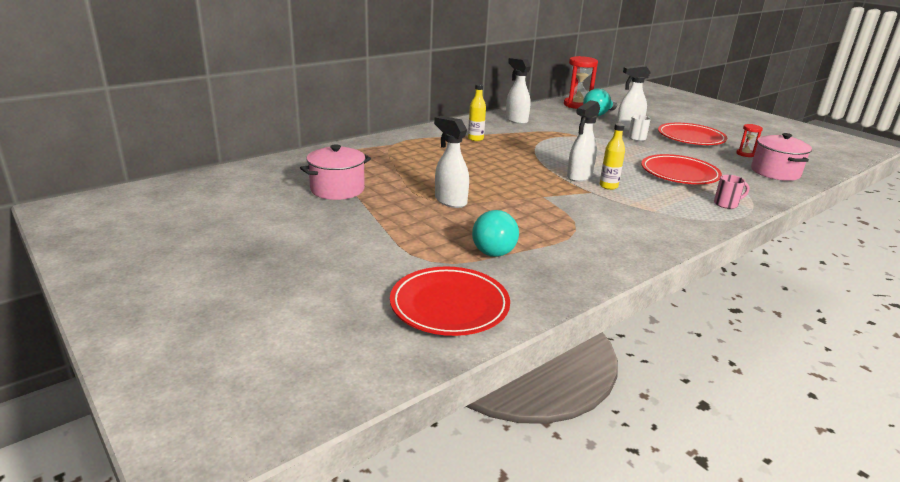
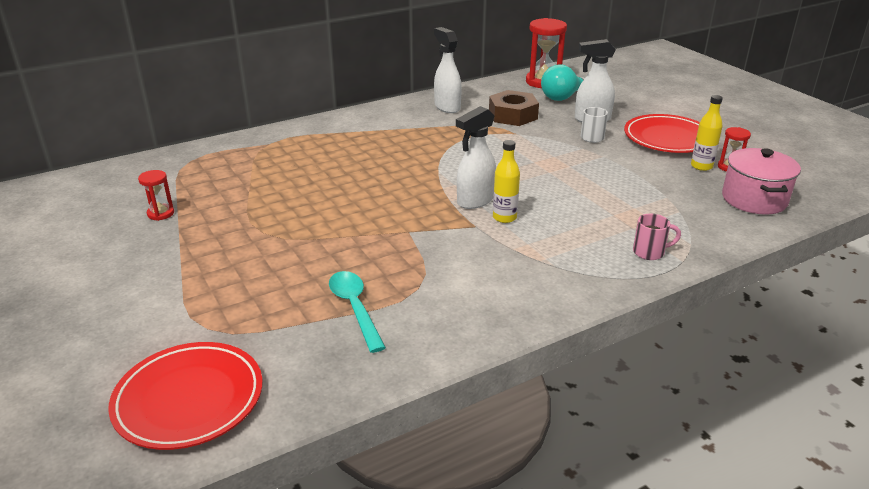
camera: 10 degrees right, 5 degrees up
pink pot [300,144,371,200] -> red hourglass [138,170,174,221]
white spray bottle [434,116,469,208] -> none
yellow bottle [468,84,486,141] -> yellow bottle moved to [691,95,723,171]
turquoise light bulb [472,210,519,257] -> none
red plate [641,154,722,184] -> none
none -> turquoise spoon [329,271,386,353]
none -> brown nut [489,90,539,126]

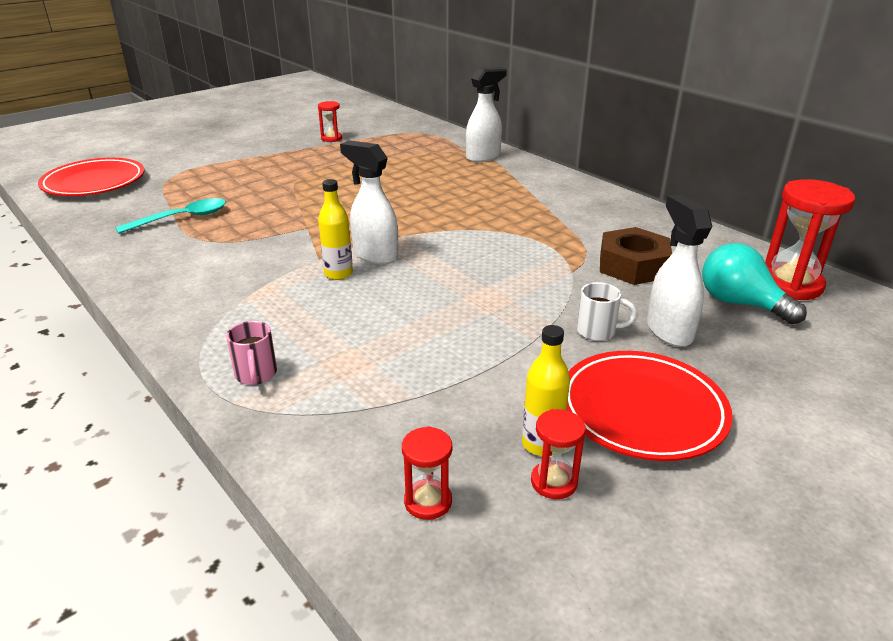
camera: 80 degrees right, 0 degrees up
white spray bottle [434,27,462,113] -> white spray bottle moved to [466,67,507,162]
pink pot [722,148,801,215] -> red hourglass [402,426,452,520]

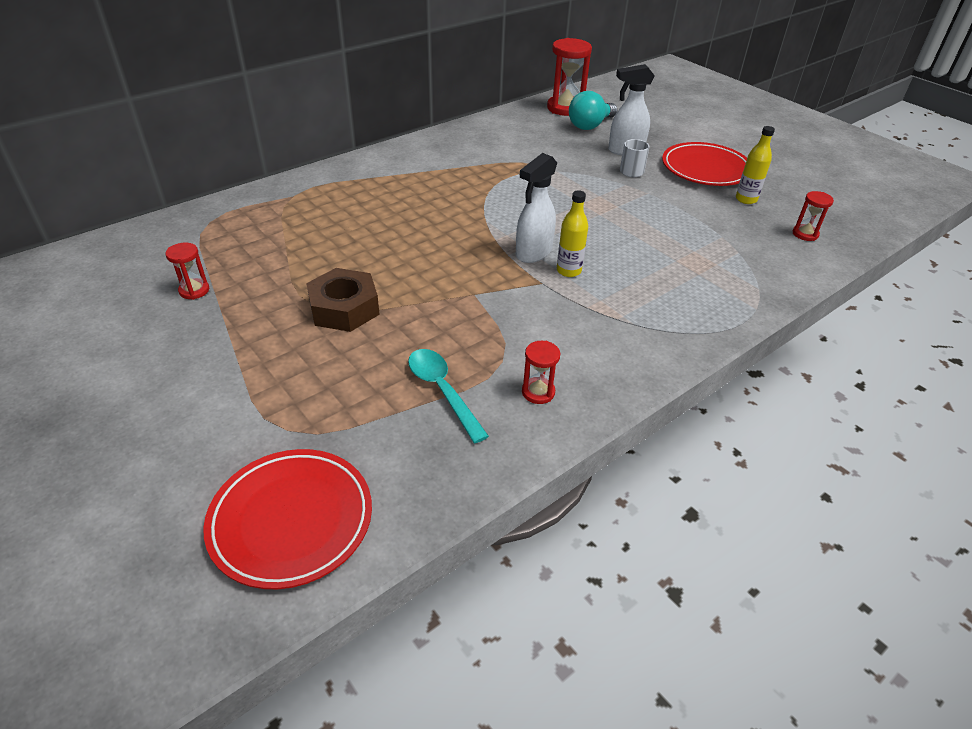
camera: 90 degrees left, 10 degrees up
pink mug [226,321,277,385] -> none
white spray bottle [466,67,507,162] -> none
red hourglass [531,409,586,499] -> red hourglass moved to [522,341,560,404]
brown nut [600,227,672,285] -> brown nut moved to [306,268,380,332]

